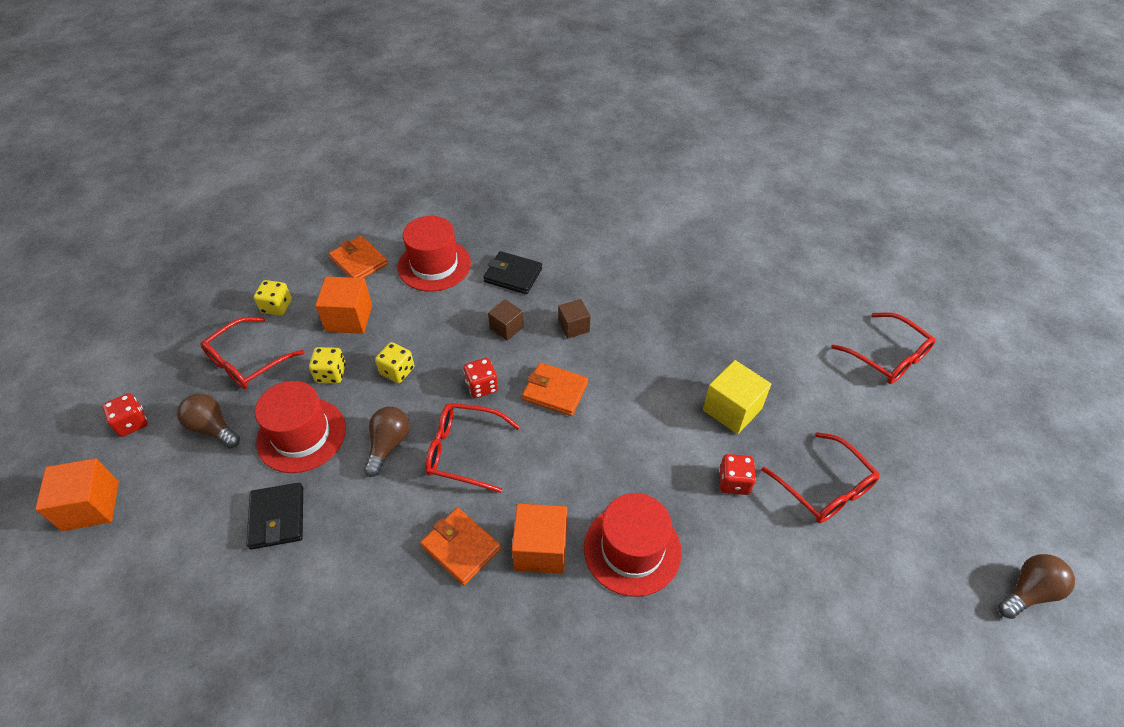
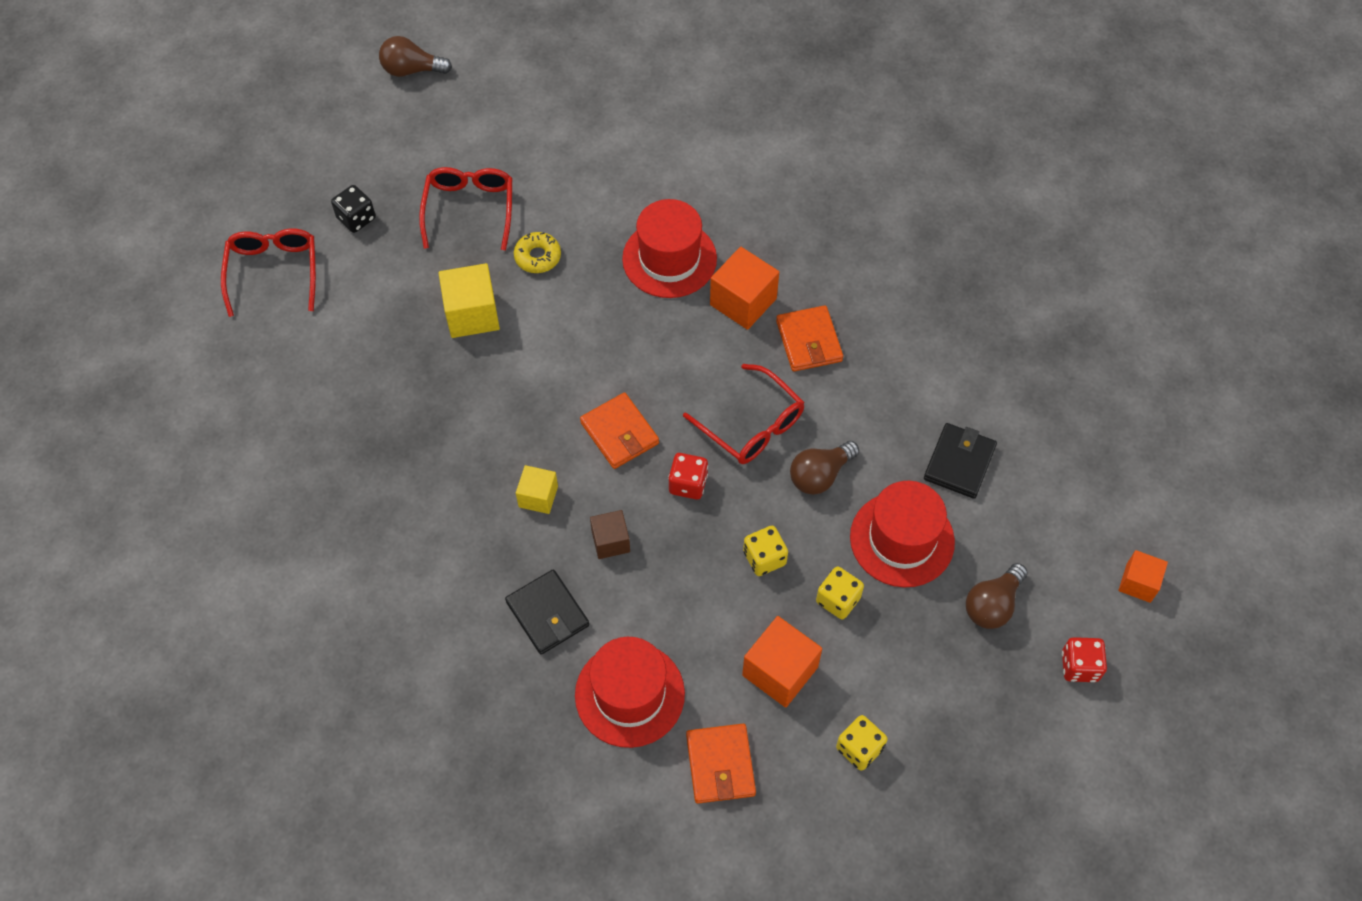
camera: 145 degrees left, 10 degrees up
orange cube [35,458,119,531] -> orange cube [1119,550,1168,603], size x0.62
brown light bulb [177,394,240,448] -> brown light bulb turned 60 degrees clockwise [966,563,1028,629]
red glasses [200,317,305,389] -> none
brown cube [558,299,591,339] -> yellow cube [516,465,558,514]
red dice [719,454,756,495] -> yellow donut [514,232,561,273]
none -> black dice [331,185,376,233]

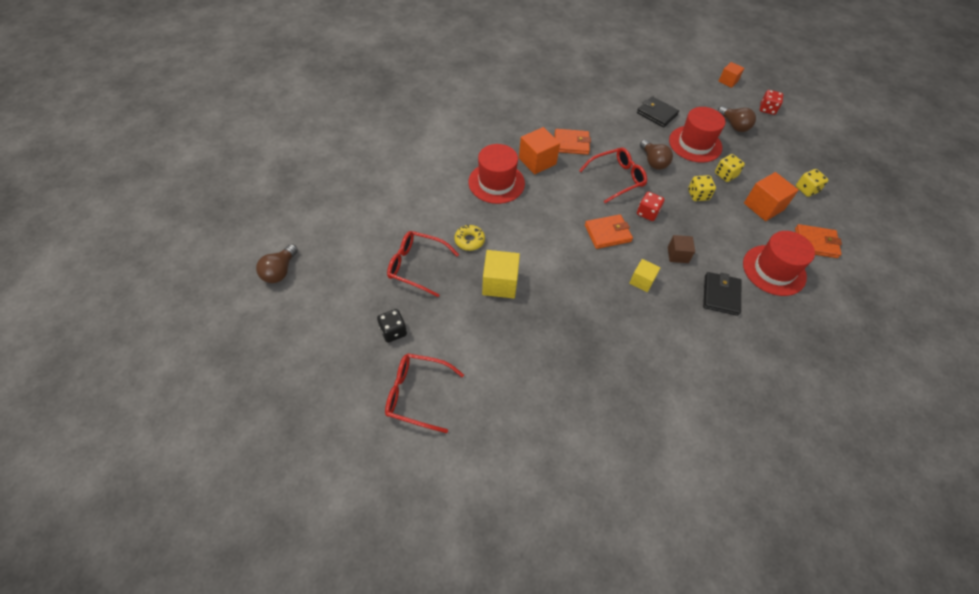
camera: 75 degrees left, 5 degrees down
black wallet [505,569,589,655] -> black wallet turned 60 degrees counterclockwise [703,272,741,316]

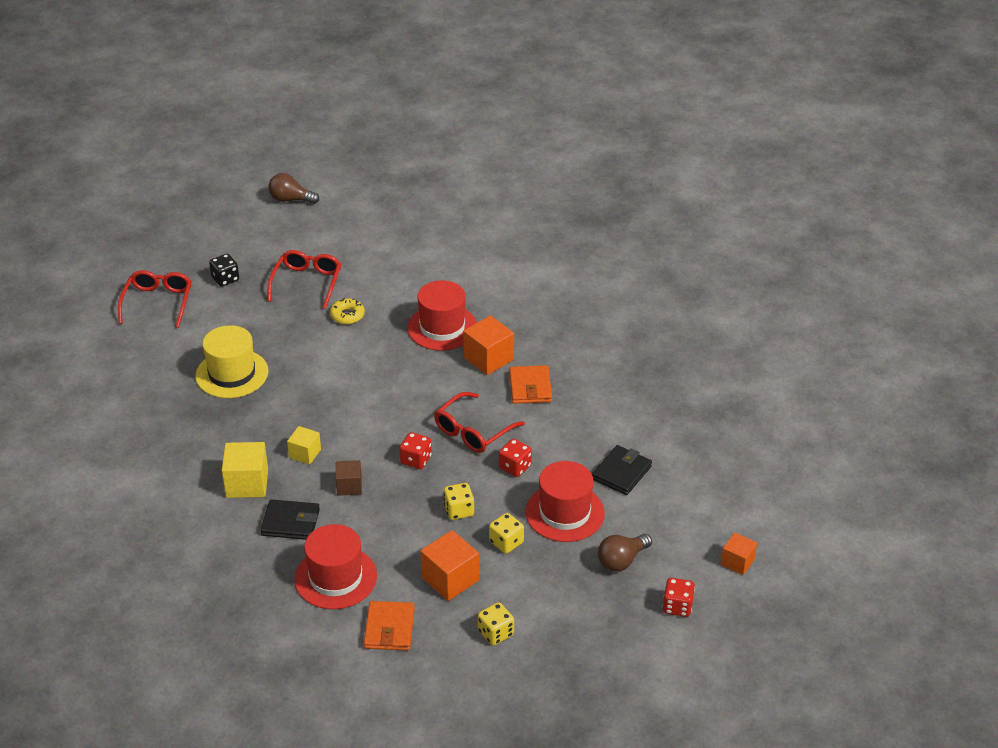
camera: 85 degrees right, 15 degrees down
yellow cube [482,250,520,298] -> yellow cube moved to [222,442,268,498]
red glasses [579,148,647,203] -> red glasses turned 75 degrees clockwise [434,392,525,453]
orange wallet [585,214,633,249] -> none
brown light bulb [640,140,673,170] -> red dice [499,439,532,477]
none -> yellow hat [195,325,269,398]

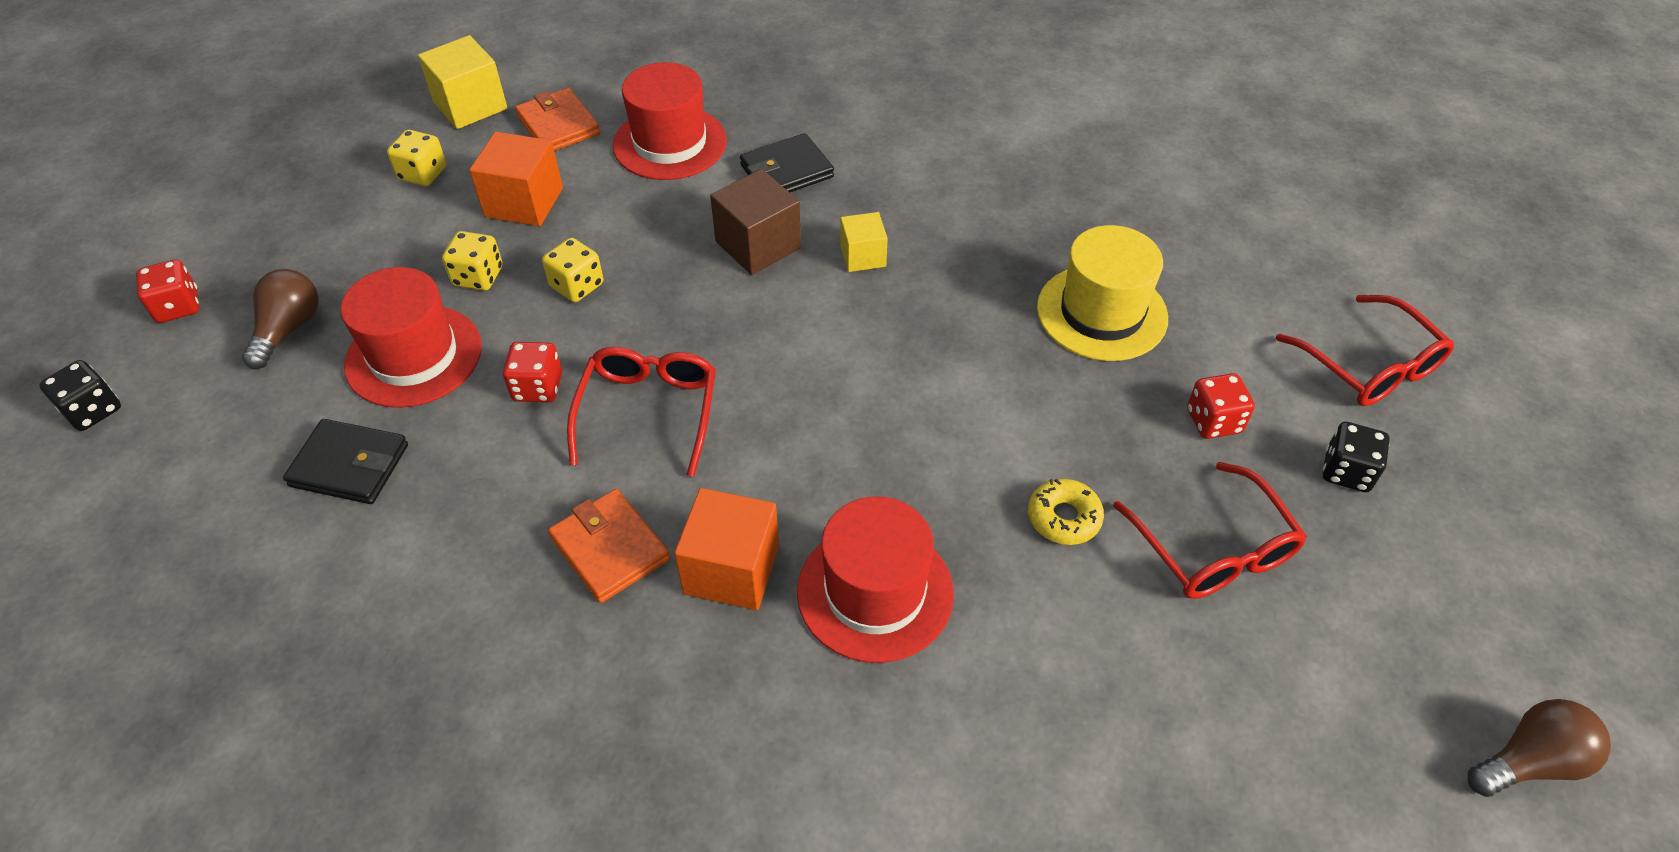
camera: 145 degrees right, 10 degrees up
yellow cube [222,442,268,498] -> yellow cube moved to [418,35,507,129]
brown cube [336,460,362,496] -> brown cube [710,169,801,275], size x1.61
red dice [400,432,432,469] -> red dice moved to [1187,373,1255,439]
black wallet [592,445,652,495] -> black wallet turned 75 degrees counterclockwise [283,419,408,504]
orange cube [721,532,757,575] -> black dice [39,360,121,431]

